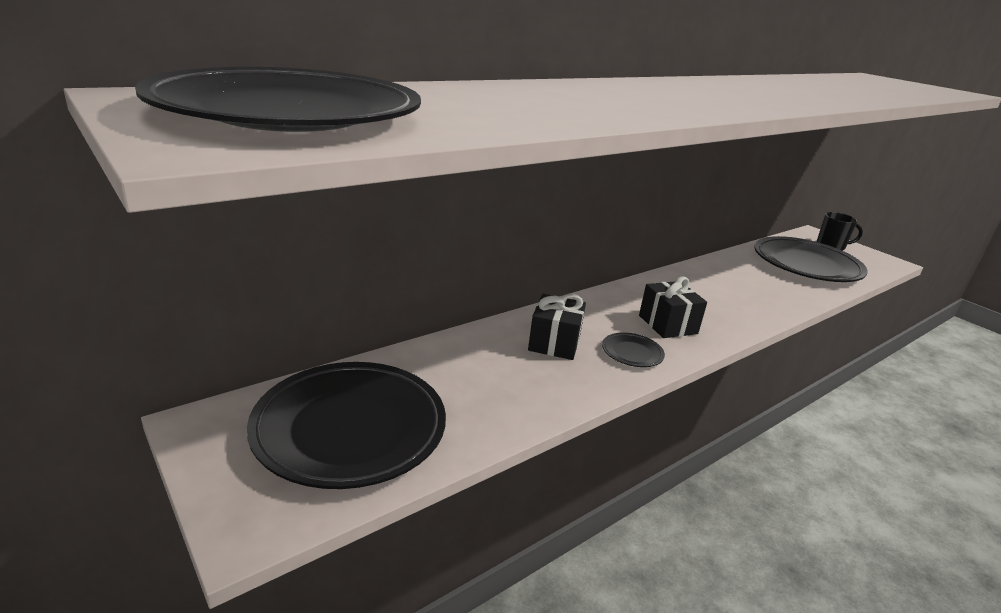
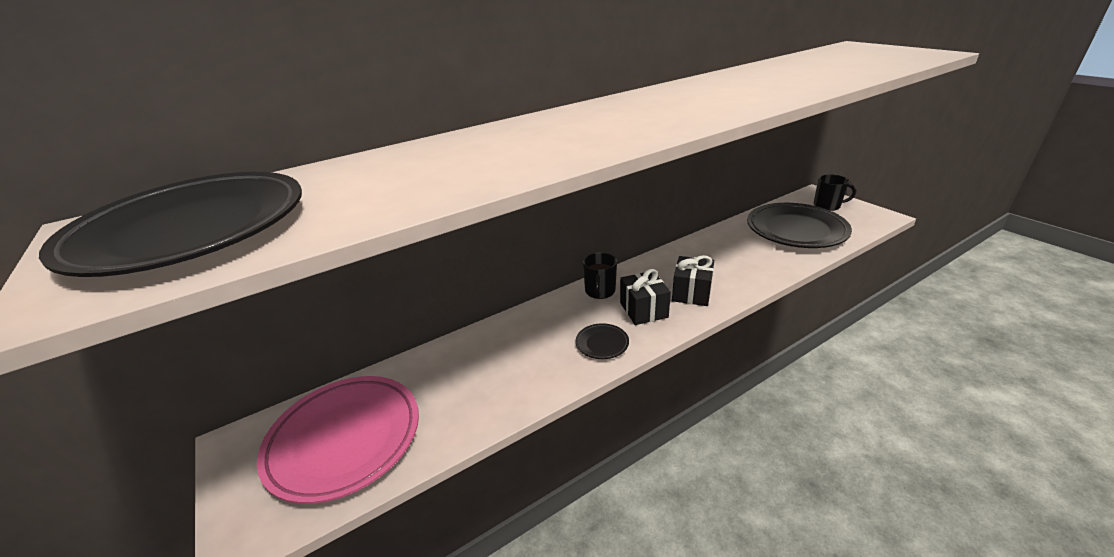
camera: 10 degrees right, 5 degrees up
black plate [247,362,446,489] -> pink plate [257,376,419,504]
black gift [528,294,586,360] -> black gift moved to [672,255,714,306]
none -> black mug [583,252,617,299]

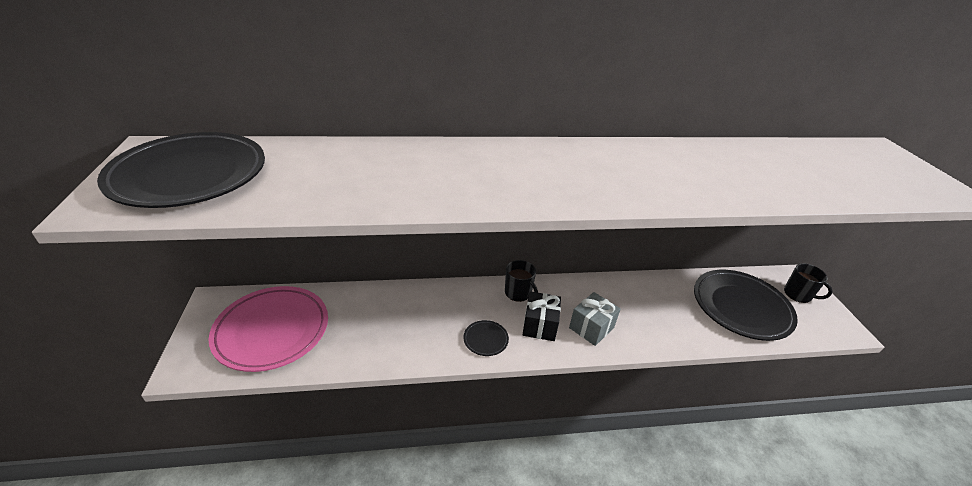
camera: 20 degrees right, 5 degrees up
black mug [583,252,617,299] -> black mug turned 75 degrees counterclockwise [505,260,538,302]
black gift [672,255,714,306] -> grey gift [569,292,621,346]

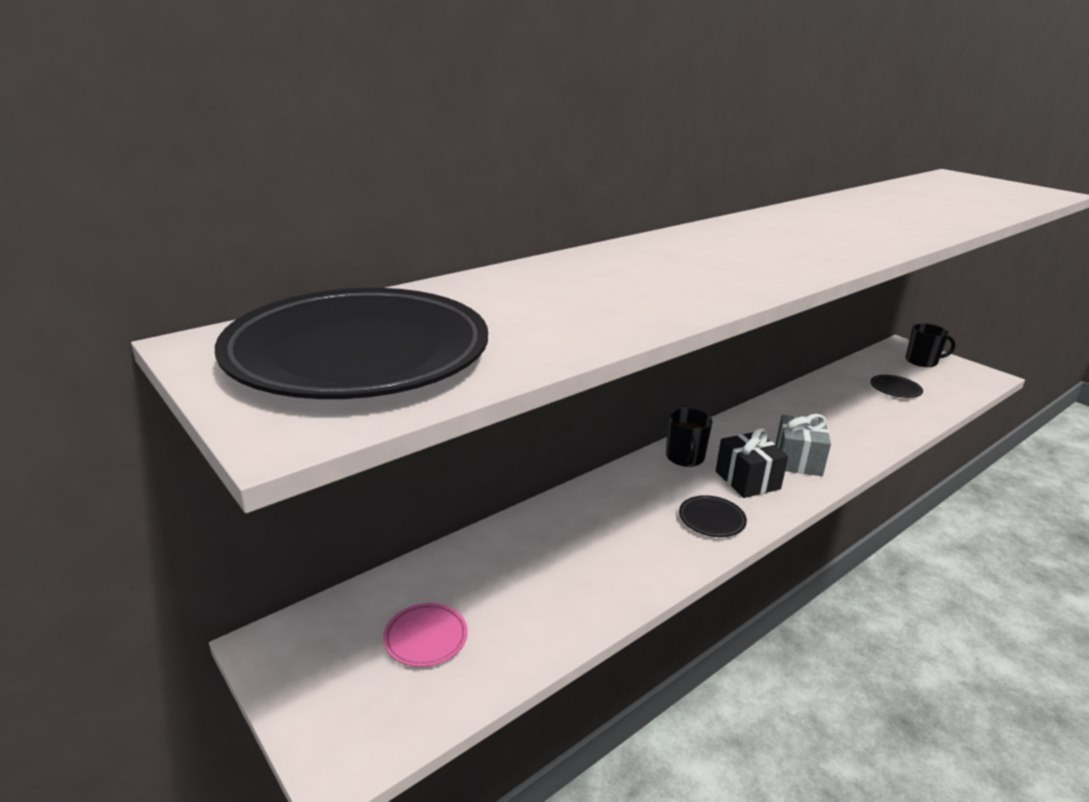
camera: 30 degrees left, 10 degrees down
pink plate [208,286,328,372] -> pink plate [383,603,468,667], size x0.42
black mug [505,260,538,302] -> black mug turned 75 degrees clockwise [666,408,712,467]
black plate [694,270,798,341] -> black plate [870,375,923,398], size x0.42

